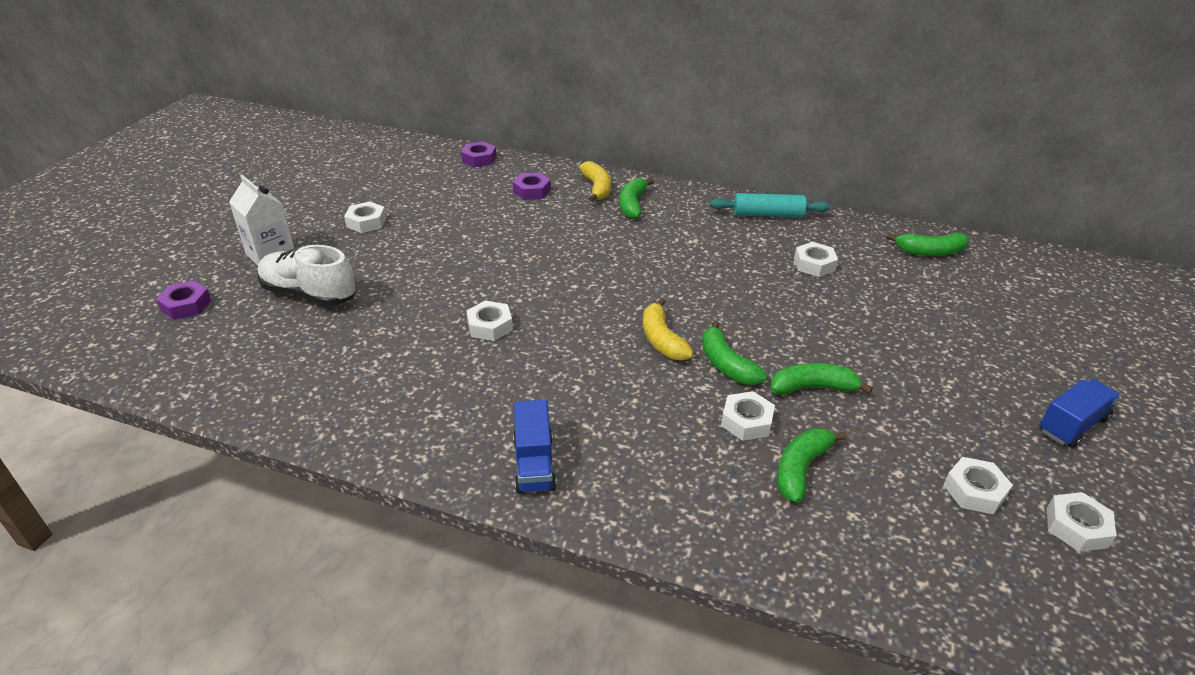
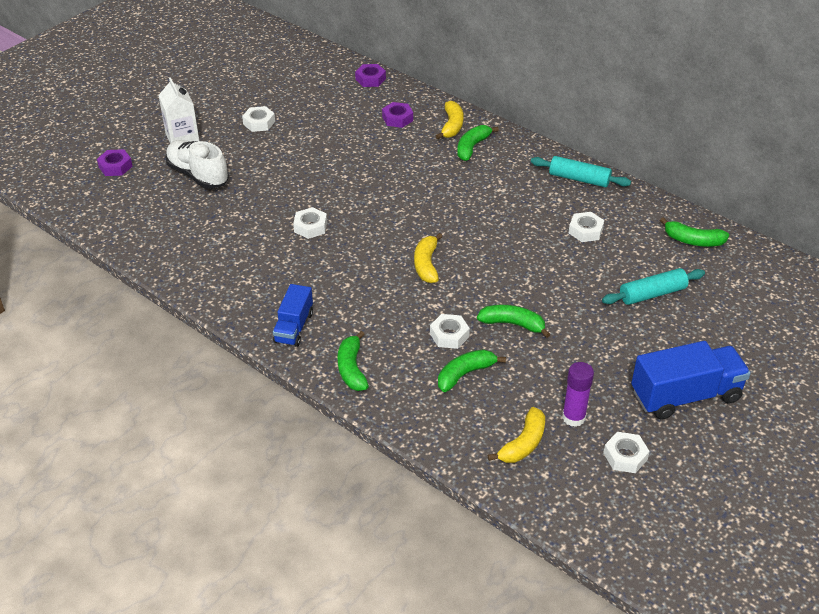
camera: 20 degrees right, 5 degrees up
green banana [702,321,767,385] -> green banana moved to [337,331,369,391]
white nut [943,457,1013,514] -> purple glue stick [562,362,594,427]
blue truck [1039,379,1120,448] -> blue truck [631,341,751,420], size x1.67
none -> yellow banana [488,407,545,463]
none -> turquoise rolling pin [602,268,705,305]

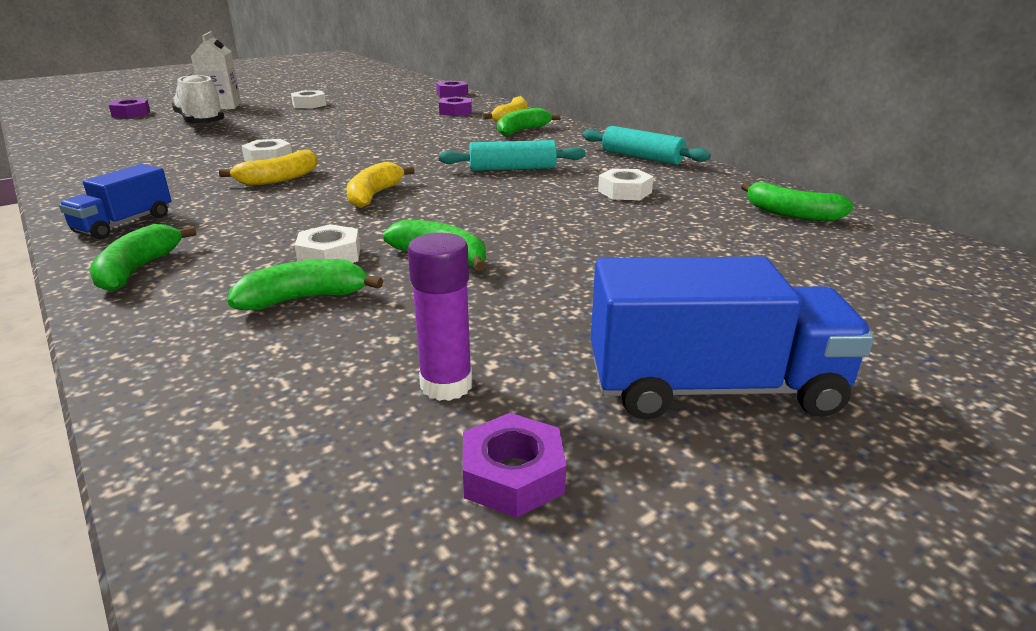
camera: 15 degrees right, 15 degrees down
yellow banana [488,407,545,463] -> yellow banana moved to [219,150,318,186]
turquoise rolling pin [602,268,705,305] -> turquoise rolling pin moved to [439,140,586,171]
white nut [603,432,650,473] -> purple nut [463,413,566,518]

